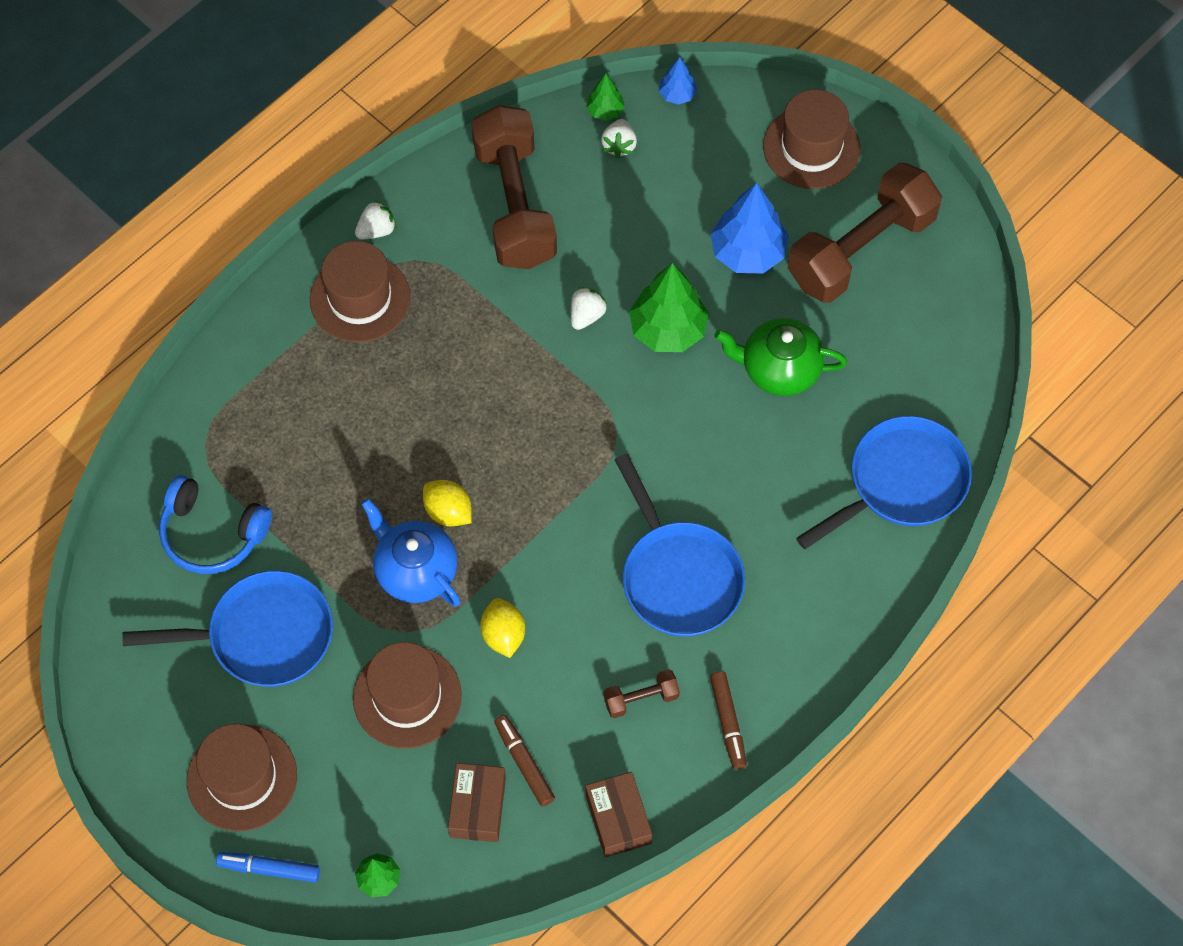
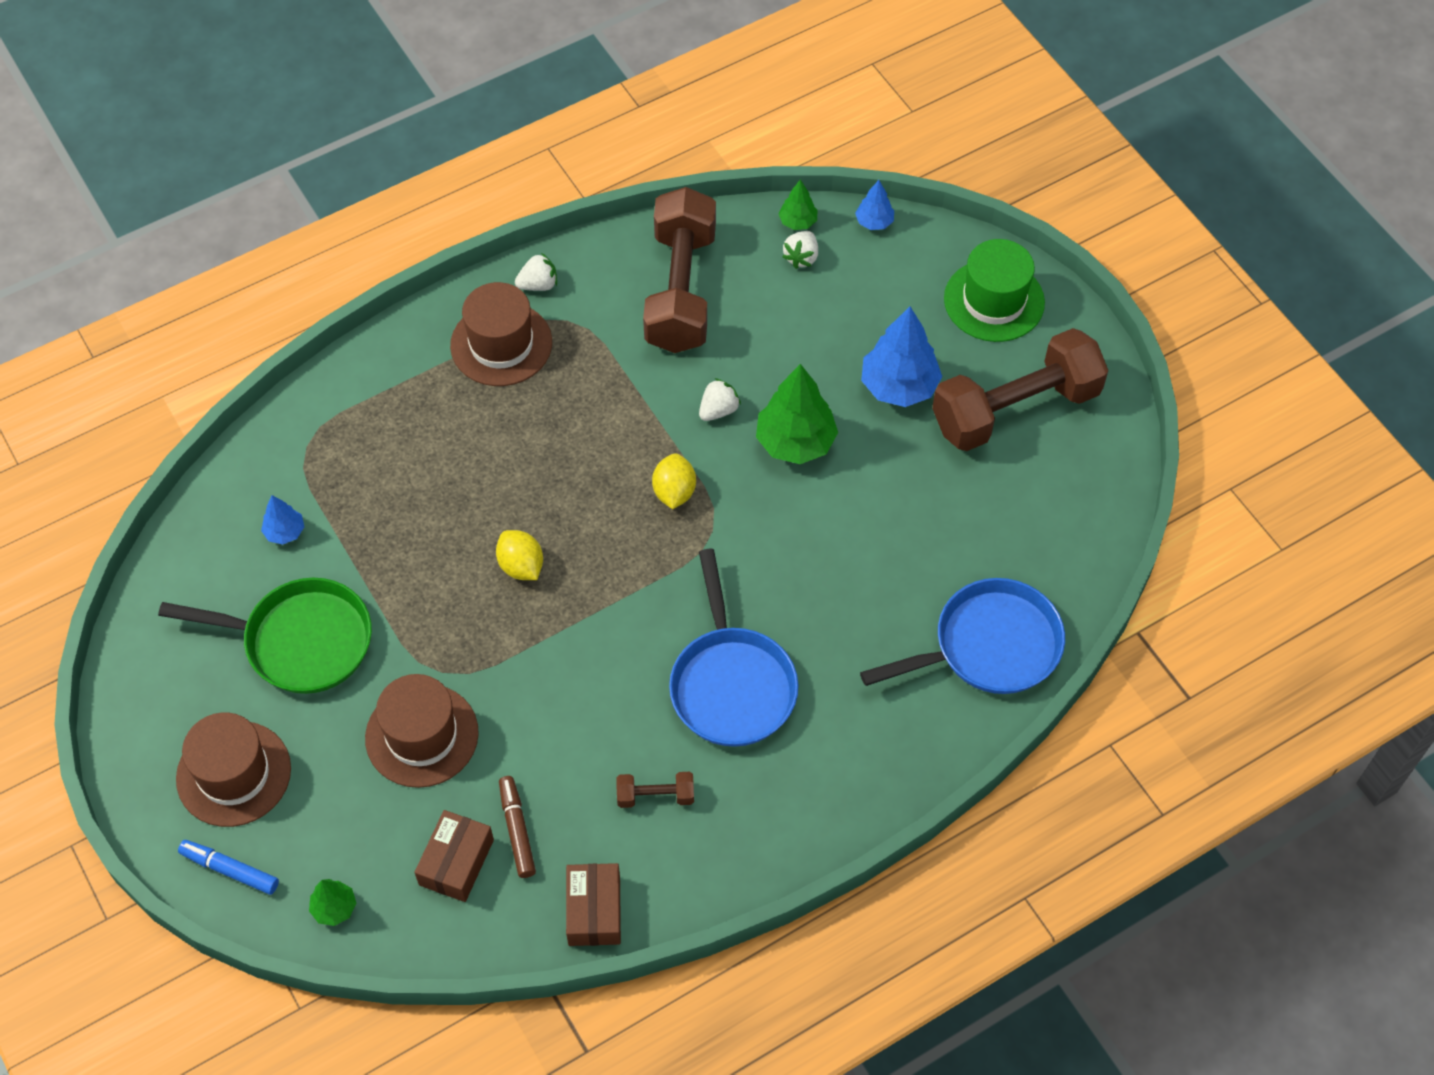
camera: 15 degrees right, 5 degrees down
blue pan [122,571,333,687] -> green pan [158,578,372,694]
blue headphones [159,475,272,574] -> blue tree [261,495,304,545]
blue teapot [361,498,461,607] -> none
yellow lemon [480,598,525,658] -> yellow lemon moved to [652,453,696,509]
brown marker [710,671,747,770] -> none
green teapot [714,318,847,396] -> none
brown hat [763,89,860,189] -> green hat [944,239,1045,342]

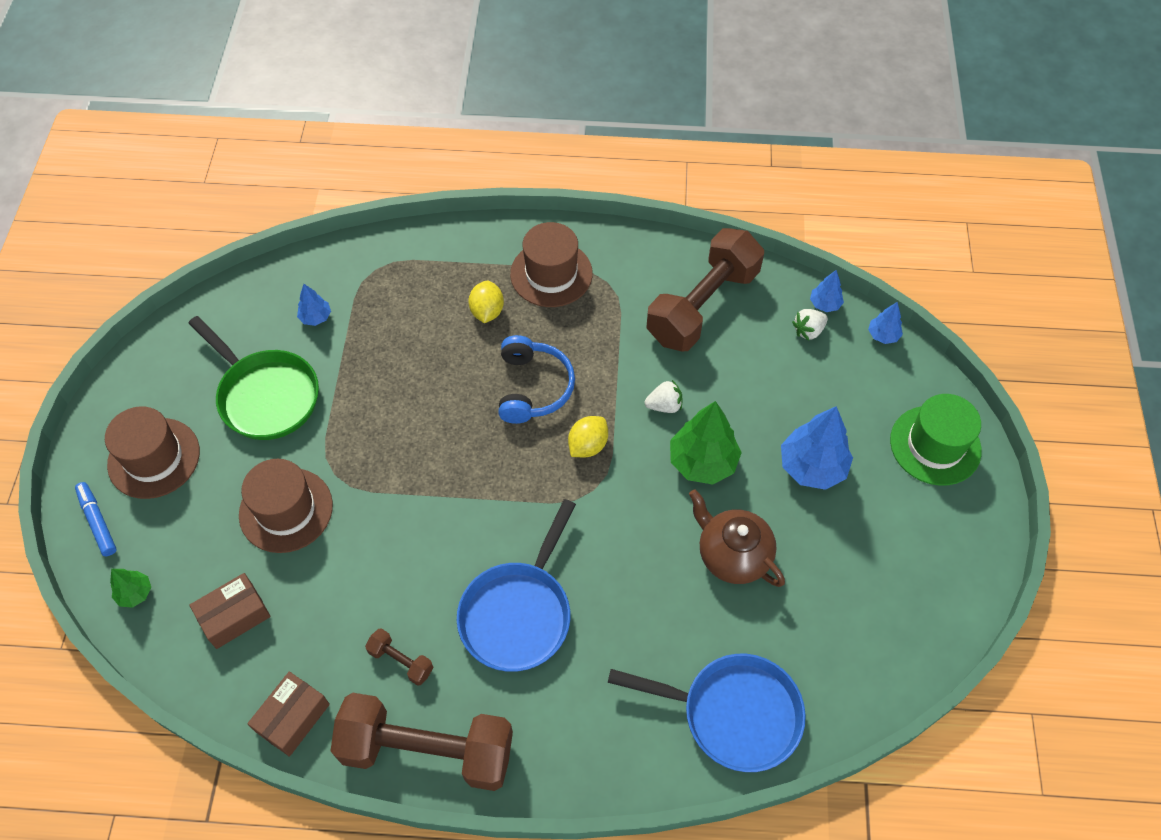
camera: 35 degrees right, 0 degrees up
yellow lemon [496,530,543,580] -> yellow lemon moved to [468,281,504,323]
brown marker [499,776,536,878] -> none
white strawberry [515,253,557,291] -> none
green tree [779,180,817,230] -> blue tree [810,270,844,312]
brown dumbbell [932,328,1109,451] -> brown dumbbell moved to [330,693,513,791]
none -> blue headphones [498,335,575,424]
none -> brown teapot [689,489,785,587]

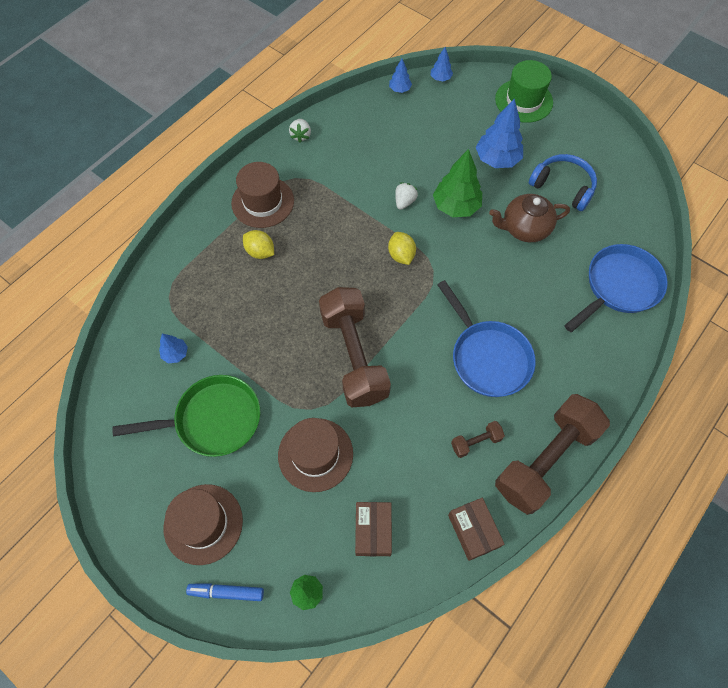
camera: 55 degrees left, 5 degrees up
blue headphones [498,335,575,424] -> blue headphones moved to [529,154,597,211]
brown dumbbell [646,228,764,352] -> brown dumbbell moved to [319,287,391,407]
white strawberry [792,309,828,341] -> white strawberry moved to [289,119,311,143]

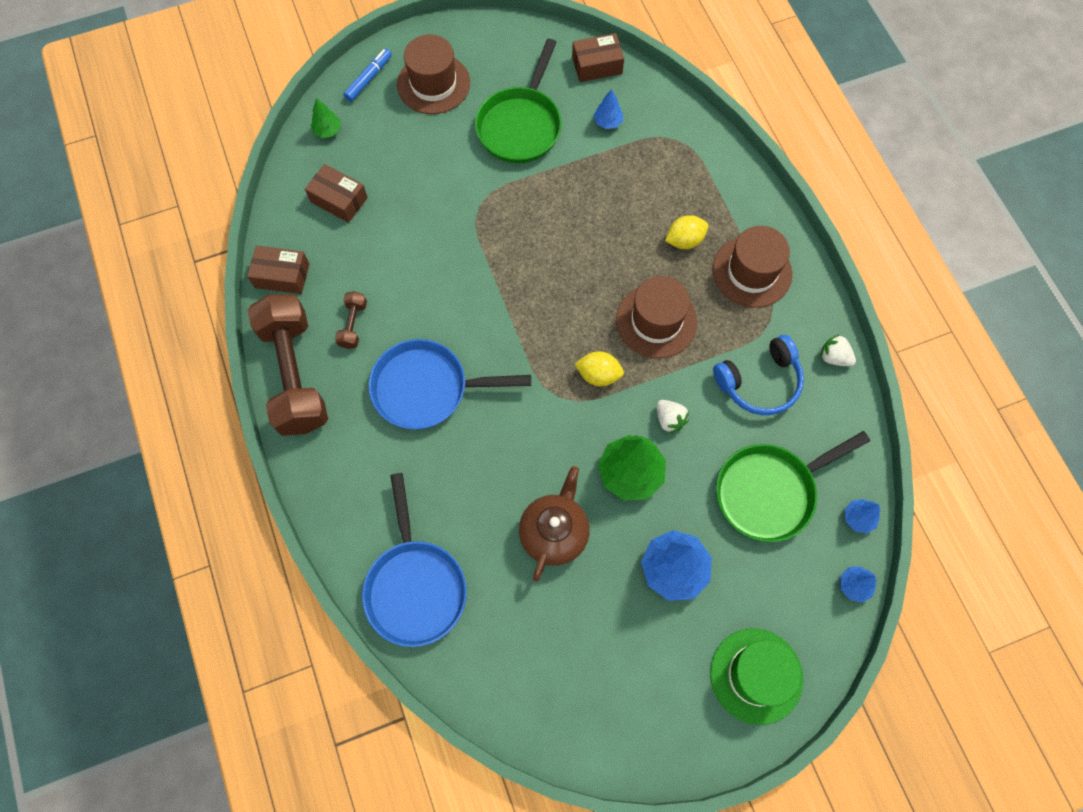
camera: 120 degrees right, 5 degrees up
brown hat [278,418,353,492] -> brown hat moved to [616,276,697,358]
brown dumbbell [319,287,391,407] -> none
blue headphones [529,154,597,211] -> blue headphones moved to [713,335,804,415]
none -> brown box [572,33,624,82]
none -> green pan [716,431,870,542]

